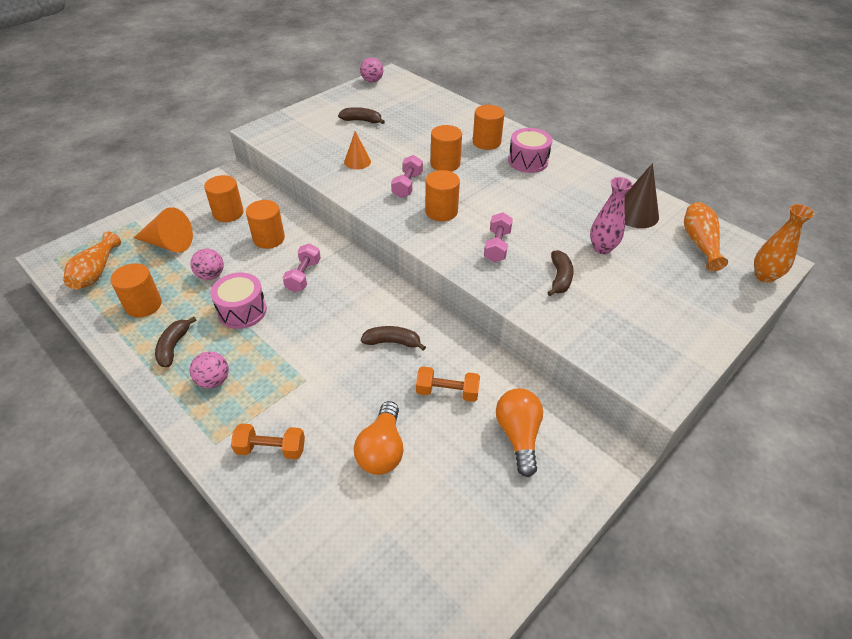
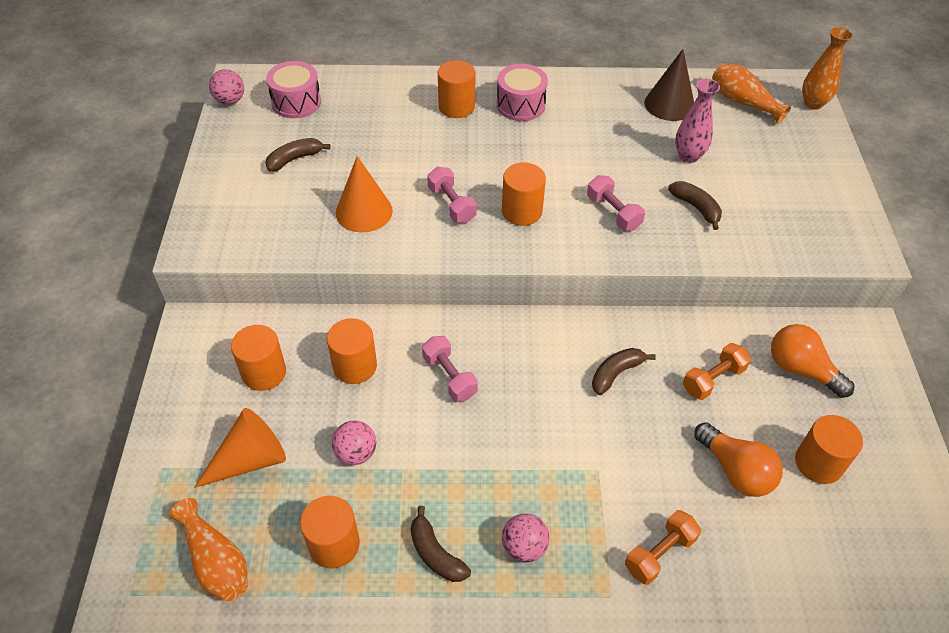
camera: 45 degrees left, 5 degrees up
pink drum [210,272,267,329] -> pink drum moved to [266,61,321,118]
orange cone [344,131,371,169] -> orange cone [336,156,393,233], size x1.55
orange cylinder [431,125,462,171] -> orange cylinder moved to [795,415,863,484]

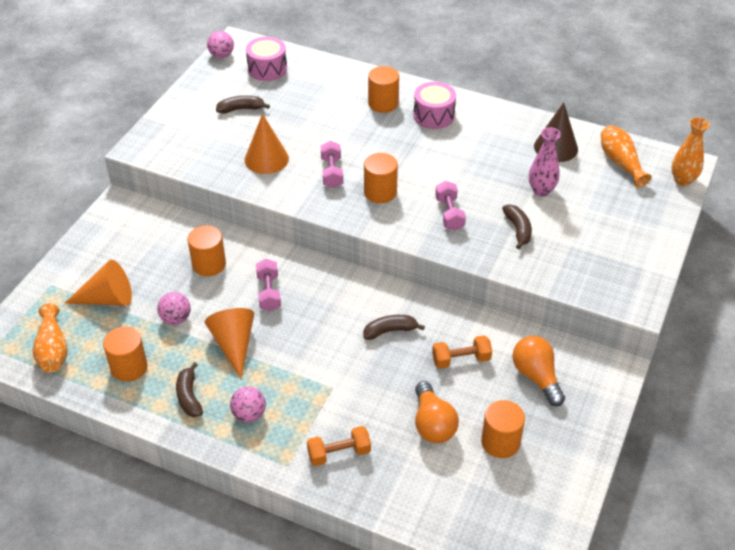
camera: 25 degrees right, 5 degrees down
orange cylinder [231,325,286,391] -> none
none -> orange cone [205,308,254,379]

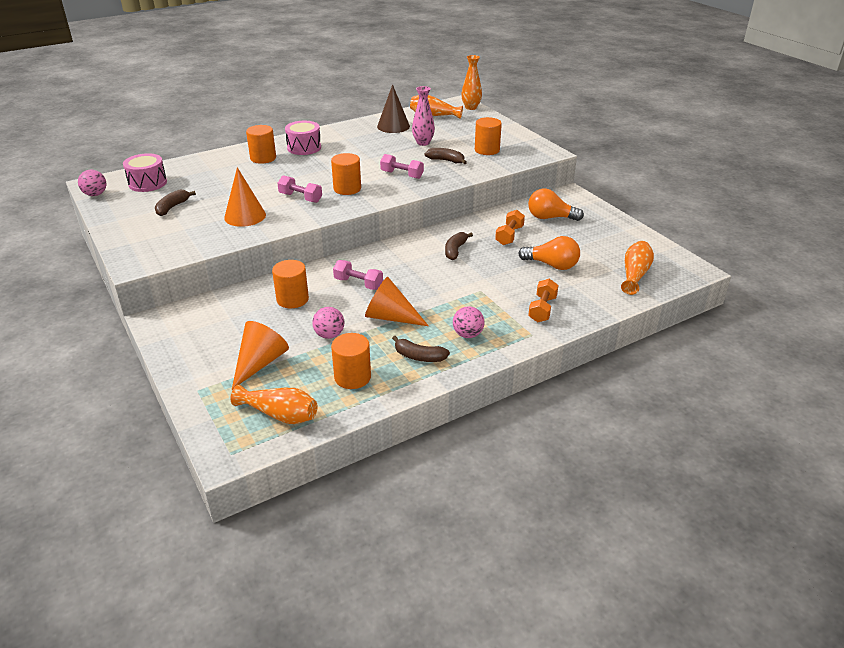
camera: 55 degrees left, 10 degrees down
orange cylinder [481,400,525,458] -> orange cylinder moved to [475,117,502,155]
none -> orange vase [621,241,654,295]

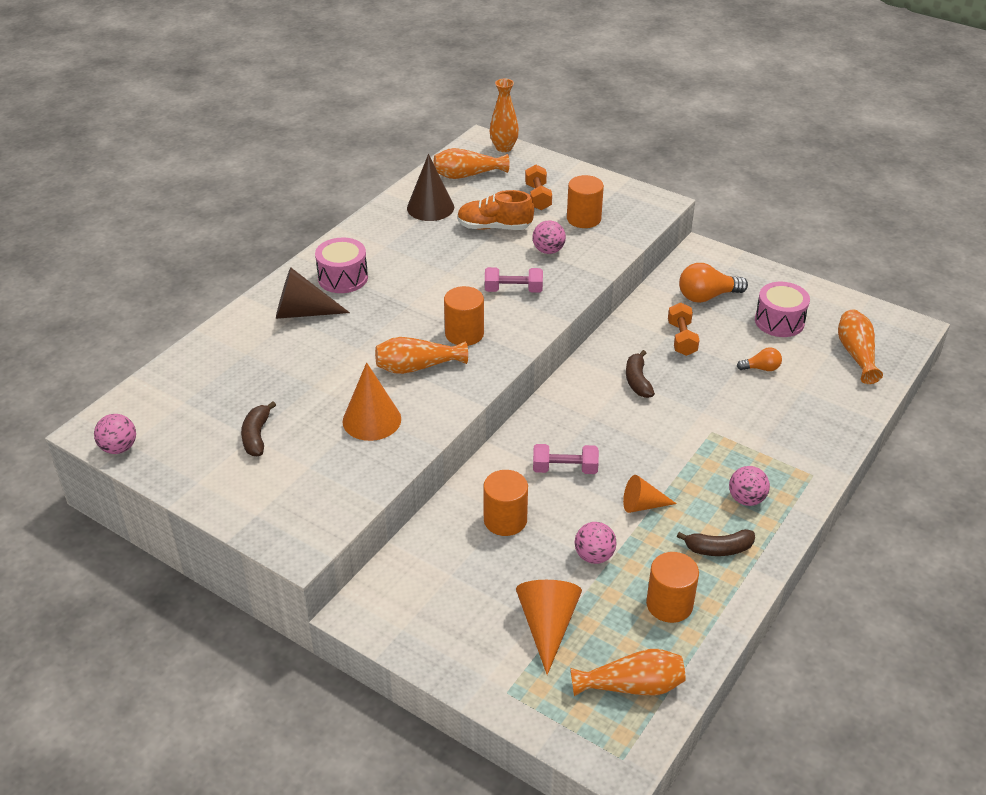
camera: 25 degrees left, 5 degrees up
pink drum [123,153,167,192] -> pink drum moved to [755,282,810,337]
orange cylinder [246,125,276,164] -> brown cone [276,267,350,319]
pink dumbbell [277,175,322,203] -> orange vase [375,337,468,374]
orange cone [365,276,429,326] -> orange cone [623,475,677,513], size x0.64
pink vase [412,86,435,146] -> orange shoe [457,190,534,230]
brown banana [424,148,467,164] -> pink ball [532,221,566,254]
orange light bulb [518,236,580,270] -> orange light bulb [737,347,782,371], size x0.56
orange dumbbell [528,279,559,322] -> orange dumbbell moved to [525,164,552,210]

